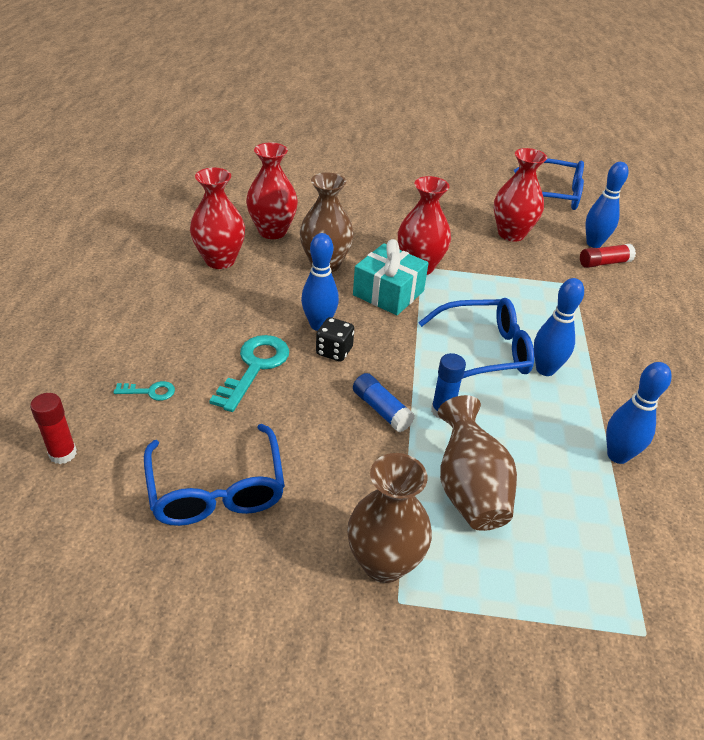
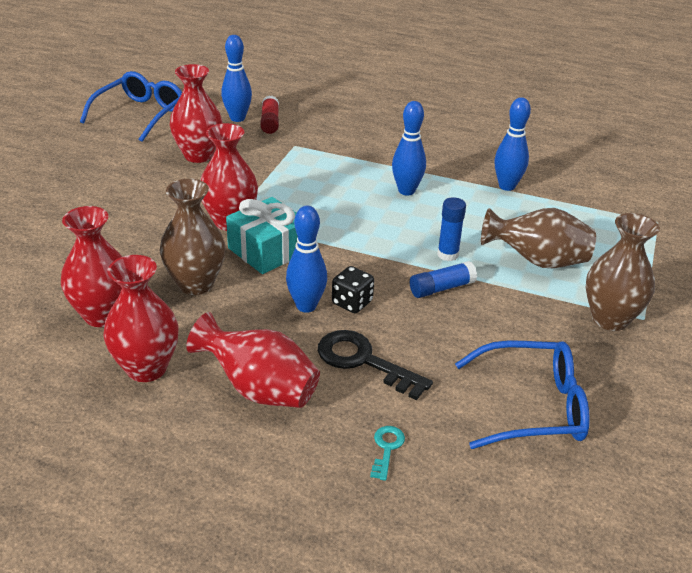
camera: 75 degrees left, 5 degrees down
red glue stick [30,393,77,464] -> none
turquoise key [209,335,289,412] -> black key [318,330,433,400]
blue glasses [418,298,534,379] -> none
none -> red vase [186,312,320,408]

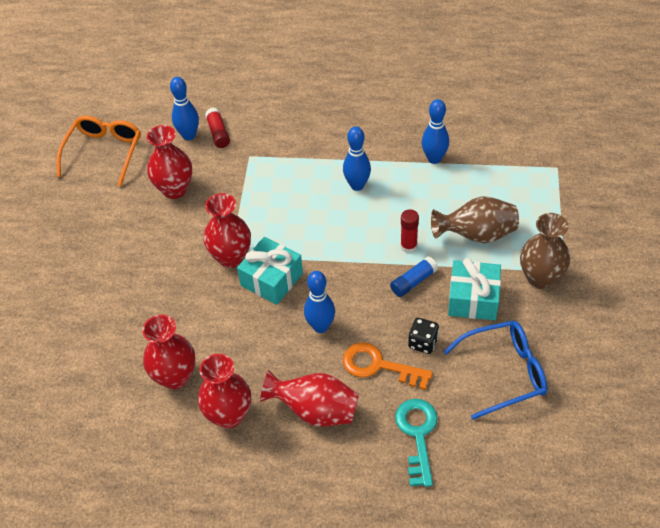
camera: 10 degrees left, 15 degrees up
blue glasses [80,71,182,142] -> orange glasses [56,116,141,186]
brown vase [160,179,225,295] -> none
black key [318,330,433,400] -> orange key [343,342,433,390]
black dice [332,266,374,313] -> black dice moved to [408,318,439,354]
turquoise key [370,426,405,481] -> turquoise key [395,399,438,487], size x1.98
blue glue stick [437,197,466,261] -> red glue stick [401,209,419,253]
none -> turquoise gift [448,258,501,320]

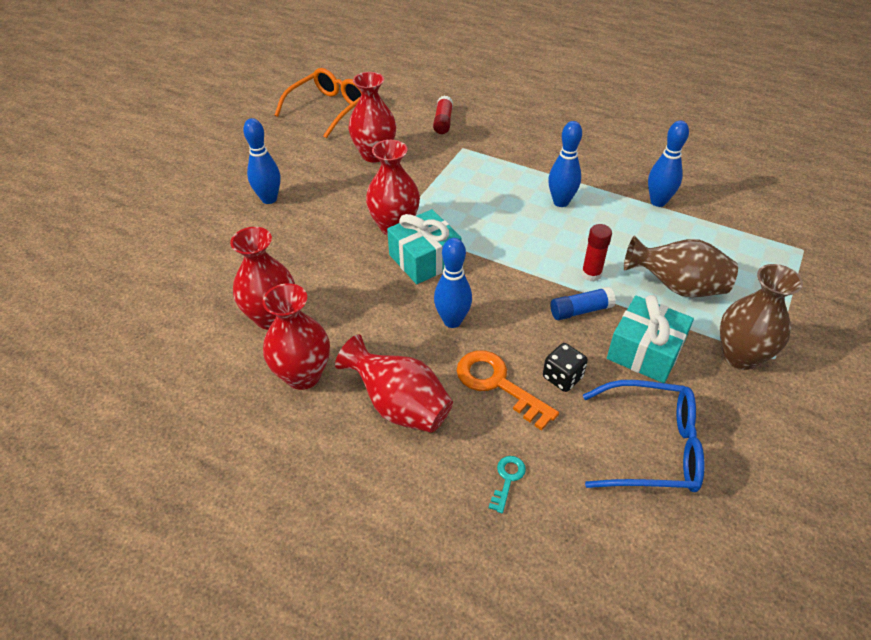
camera: 20 degrees right, 5 degrees down
blue bowling pin [170,77,199,140] -> blue bowling pin moved to [243,118,280,204]
turquoise key [395,399,438,487] -> turquoise key [489,456,526,513], size x0.51

